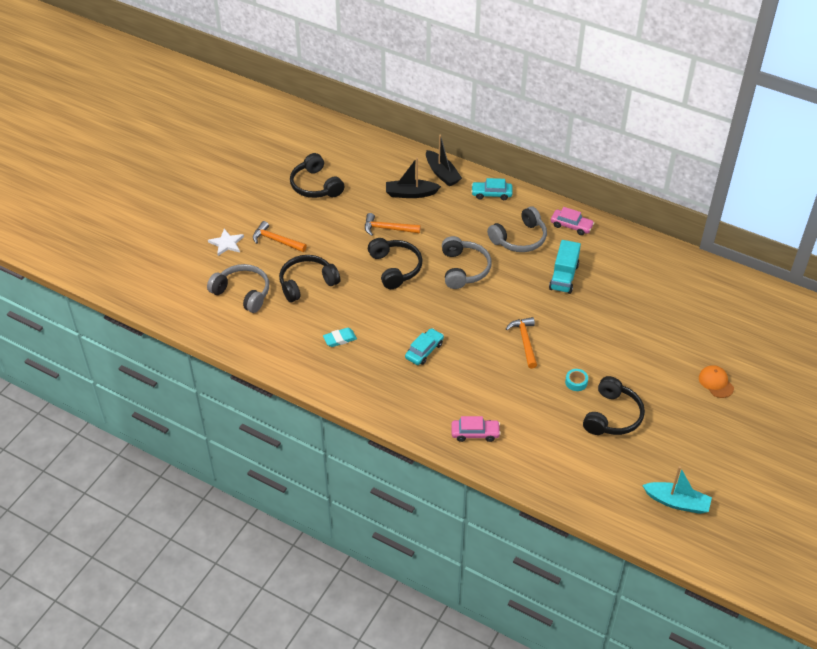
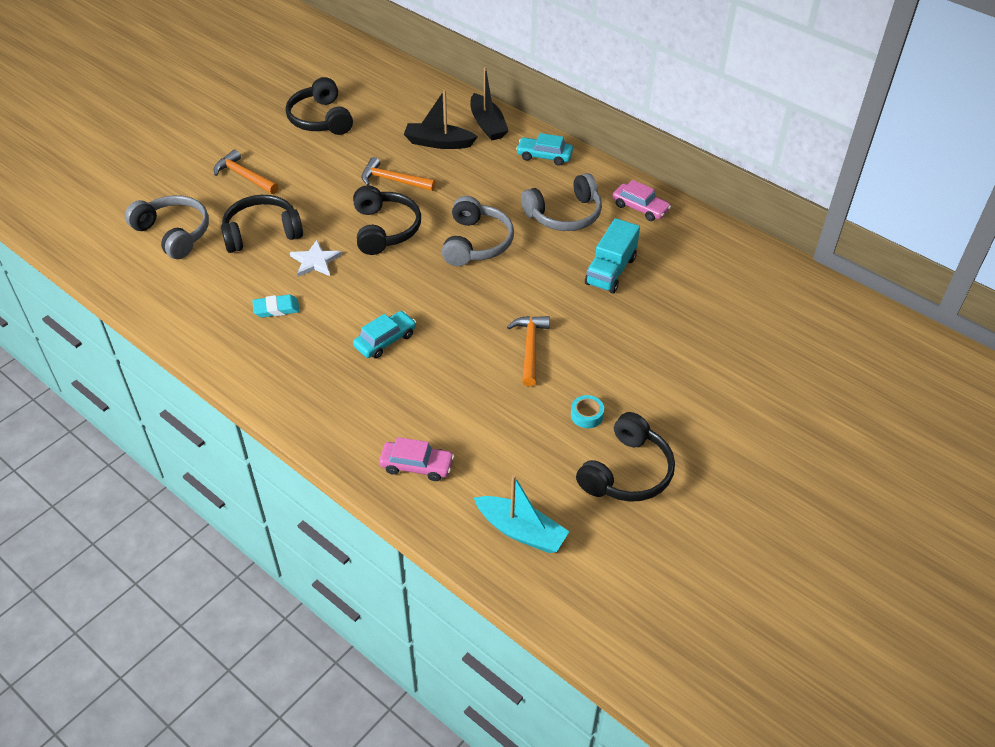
camera: 10 degrees right, 0 degrees up
white star [208,229,244,256] -> white star moved to [290,240,342,277]
turquoise boat [642,466,712,514] -> turquoise boat moved to [474,475,569,553]
orange cap [699,365,734,398] -> none

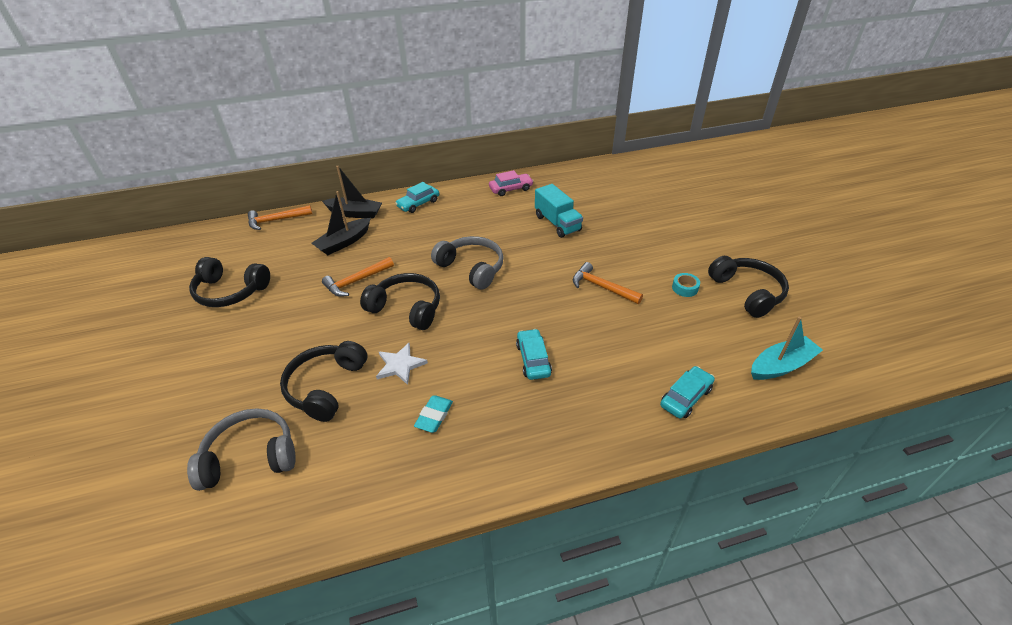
camera: 55 degrees left, 5 degrees down
orange hammer [214,150,279,194] -> orange hammer moved to [248,205,312,230]
pink car [379,437,454,481] -> turquoise car [660,366,715,419]
grey headphones [521,173,602,231] -> none

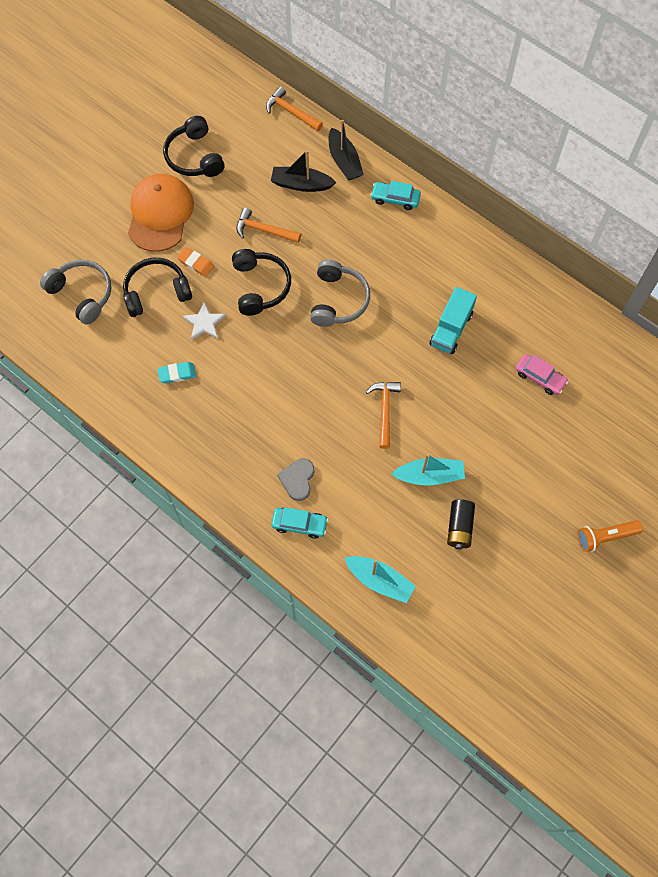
camera: 55 degrees right, 25 degrees up
pink car [489,170,534,196] -> pink car moved to [515,354,569,395]
turquoise car [516,329,552,380] -> none
turquoise tape [672,273,700,297] -> turquoise boat [391,454,465,486]
black headphones [708,256,789,318] -> black battery [447,499,475,549]
none -> orange cap [128,174,194,252]
none -> orange eraser [177,247,214,277]
none -> grey heart [277,458,314,501]
none -> orange flashlight [577,520,643,552]

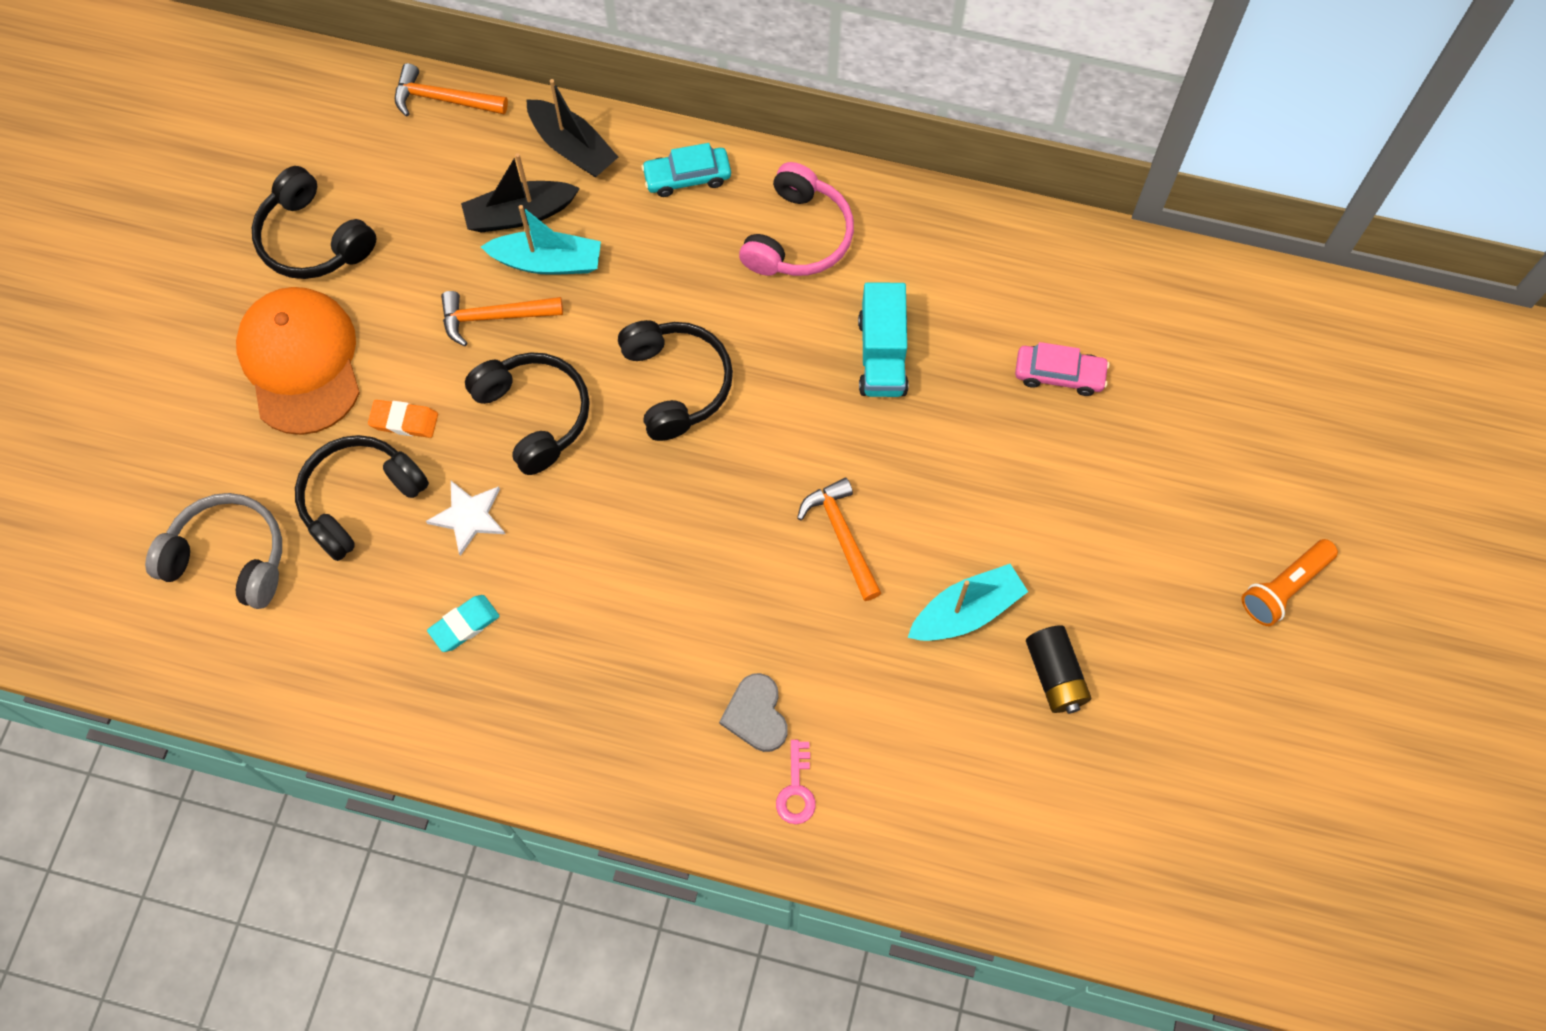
camera: 25 degrees left, 0 degrees up
turquoise car [271,507,328,539] -> pink key [776,740,816,824]
grey headphones [310,260,370,327] -> black headphones [618,320,733,441]
turquoise boat [345,556,416,603] -> turquoise boat moved to [481,205,601,275]
none -> pink headphones [739,162,854,276]

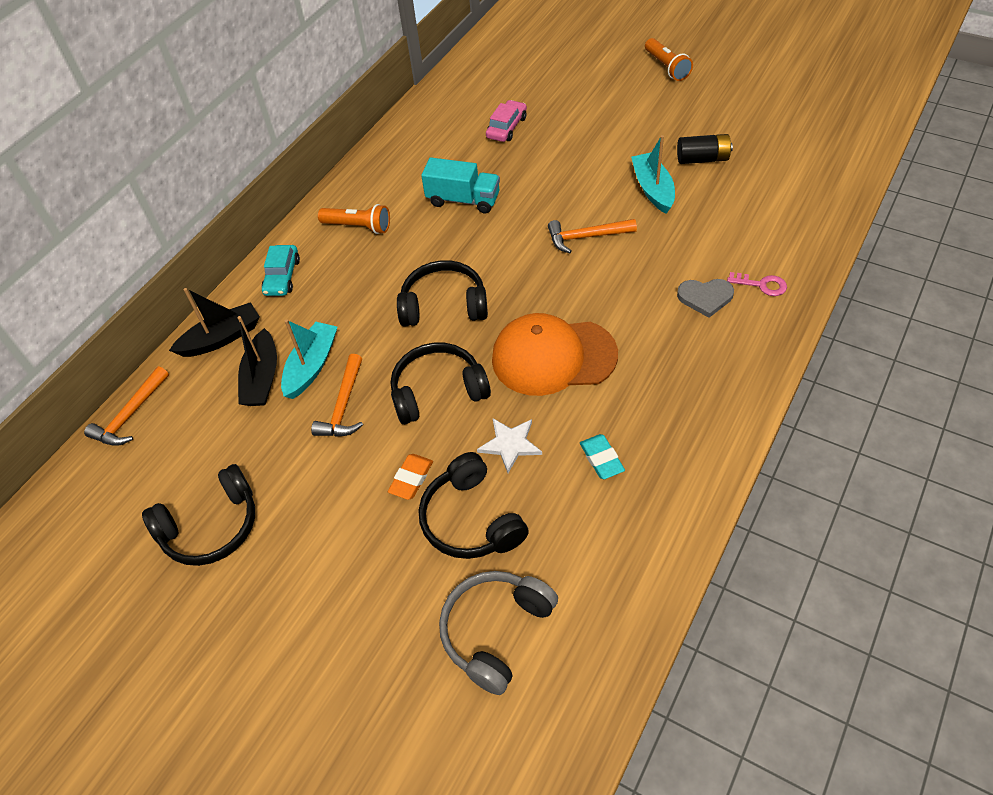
camera: 70 degrees left, 15 degrees down
orange cap [236,287,360,435] -> orange cap moved to [492,313,618,396]
pink headphones [739,162,854,276] -> orange flashlight [318,204,390,234]

